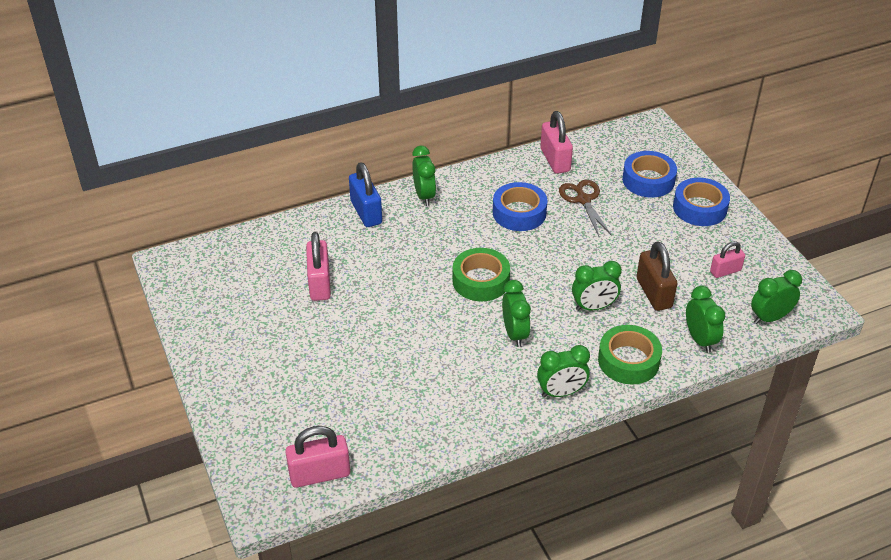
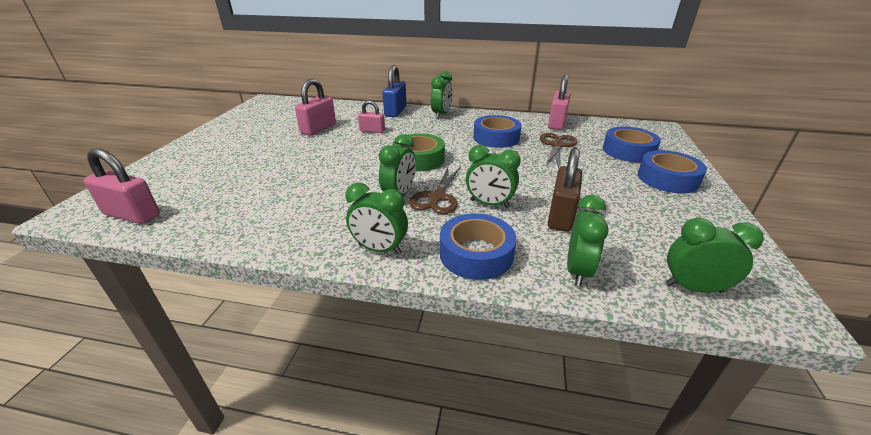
camera: 35 degrees right, 10 degrees down
green tape [598,325,662,384] -> blue tape [440,213,516,280]
pink padlock [710,241,745,278] -> pink padlock moved to [358,100,385,133]
none -> brown scissors [409,167,461,214]

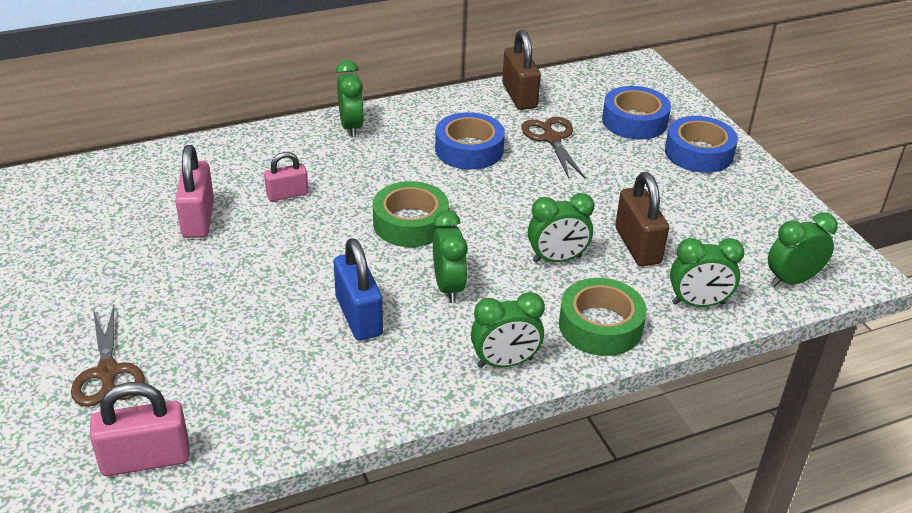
camera: 35 degrees left, 5 degrees up
blue padlock [383,65,407,117] -> blue padlock moved to [334,238,383,341]
brown scissors [409,167,461,214] -> brown scissors moved to [71,305,145,407]
blue tape [440,213,516,280] -> green tape [559,278,647,356]
pink padlock [548,74,571,130] -> brown padlock [502,30,541,110]
green clock [567,195,608,286] -> green clock turned 105 degrees clockwise [670,238,744,307]

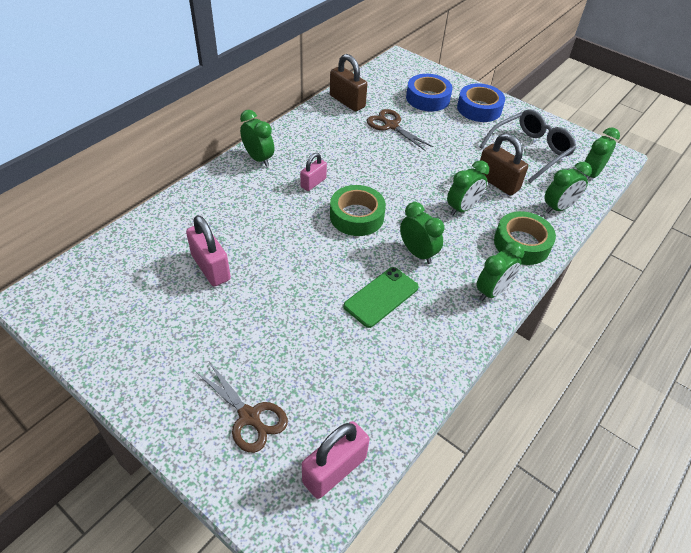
camera: 30 degrees left, 10 degrees up
pink padlock [264,152,309,201] -> pink padlock moved to [300,153,327,191]
blue padlock [334,238,383,341] -> green phone [343,267,419,328]
blue tape [435,112,505,170] -> none
none -> grey glasses [480,109,576,183]

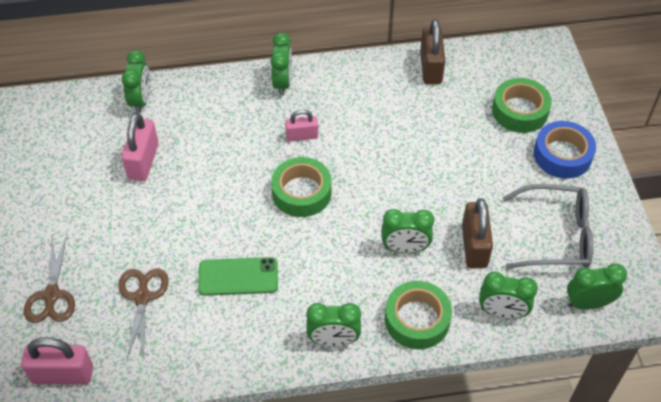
camera: 45 degrees right, 5 degrees up
brown scissors [367,109,433,151] -> brown scissors moved to [119,269,169,361]
green clock [400,202,444,264] -> green clock moved to [121,50,150,113]
blue tape [406,74,452,111] -> green tape [492,78,552,133]

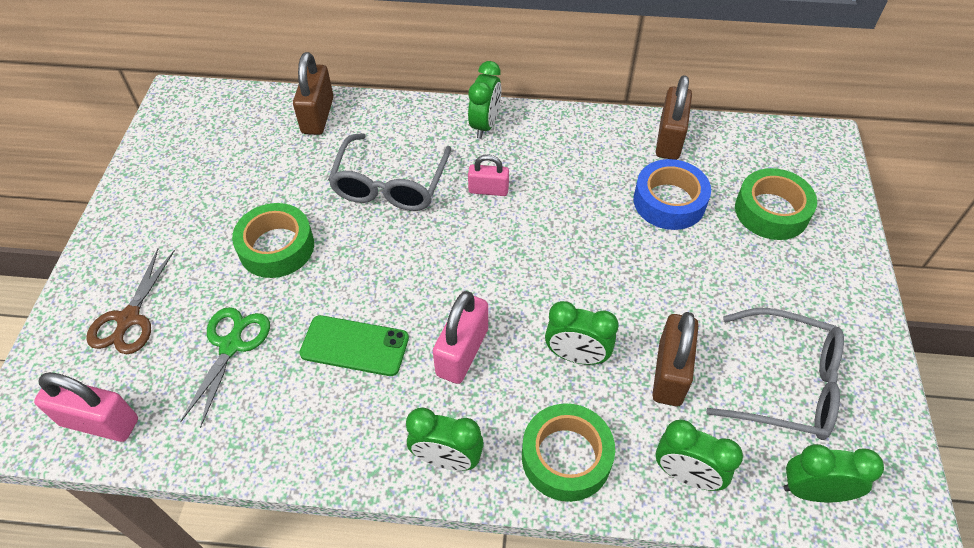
camera: 15 degrees right, 0 degrees up
brown scissors [119,269,169,361] -> green scissors [180,307,270,428]
green clock [121,50,150,113] -> brown padlock [293,52,334,135]
pink padlock [122,113,159,181] -> pink padlock moved to [433,291,488,384]
green tape [271,157,332,217] -> green tape moved to [232,203,314,278]
blue tape [534,121,596,179] -> blue tape moved to [634,159,711,230]
none -> grey glasses [328,133,451,211]

